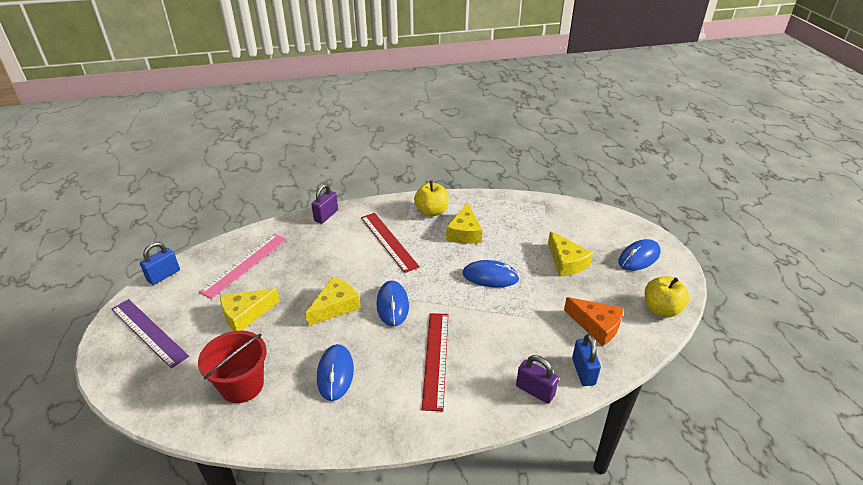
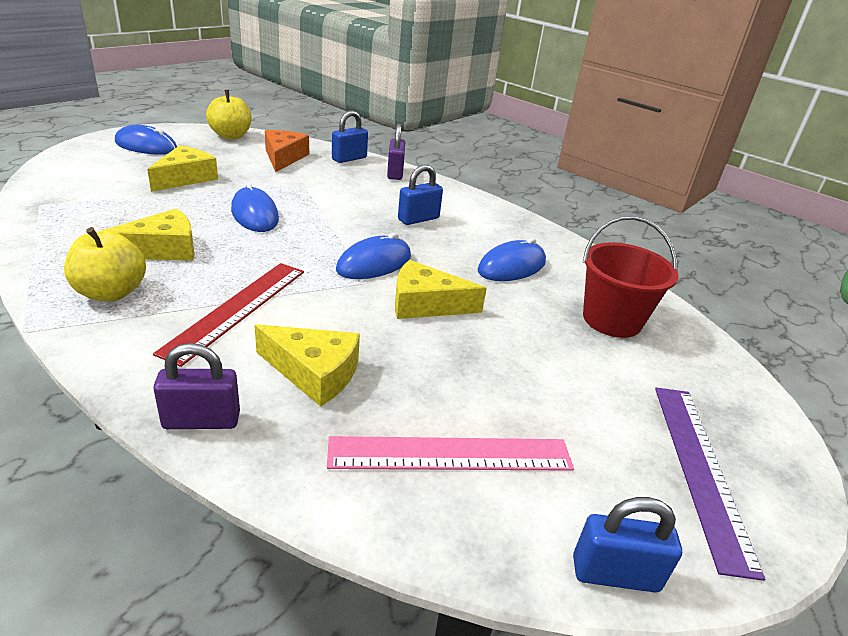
camera: 130 degrees left, 5 degrees down
yellow cheese [220,288,280,331] -> yellow cheese moved to [254,324,360,407]
red ruler [422,313,448,411] -> blue padlock [398,164,443,225]

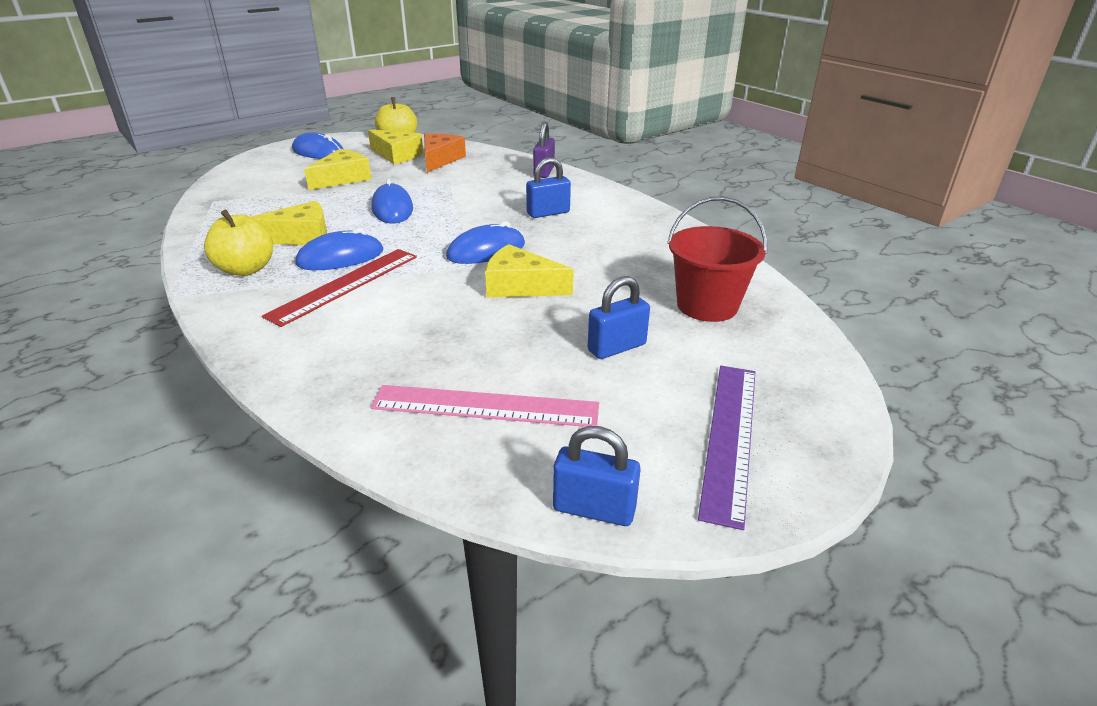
camera: 15 degrees right, 0 degrees up
purple padlock [153,343,240,429] -> none
yellow cheese [254,324,360,407] -> yellow cheese moved to [368,129,423,164]
blue padlock [332,110,368,163] -> blue padlock moved to [588,276,650,359]
blue mouse [477,238,546,281] -> blue mouse moved to [296,228,383,270]

